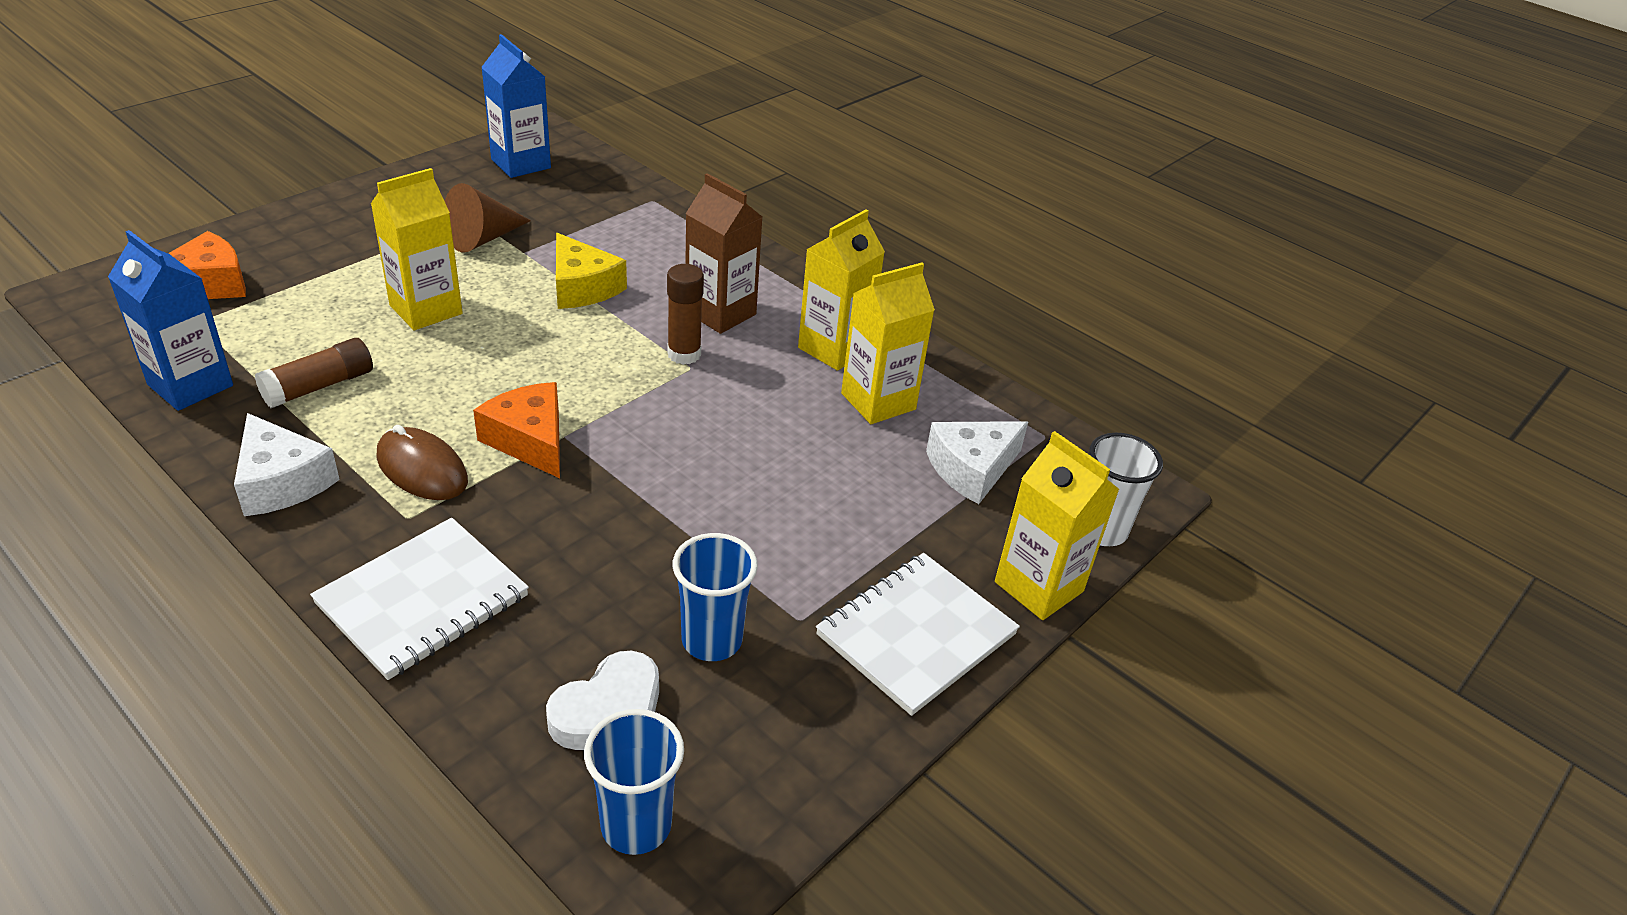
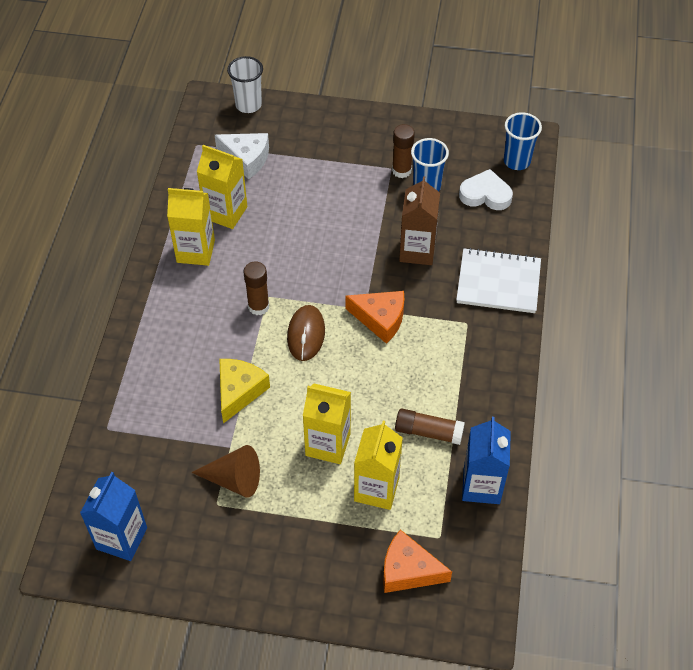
camera: 120 degrees left, 15 degrees up
white cheese [234,413,340,516] -> none
brown mouse [376,425,468,500] -> brown mouse moved to [287,305,325,361]
orange cheese [473,382,560,478] -> orange cheese turned 90 degrees counterclockwise [345,291,404,344]
brown carton [685,173,762,334] -> brown carton moved to [399,176,440,265]
white notebook [816,553,1020,716] -> none
yellow carton [995,431,1120,620] -> yellow carton moved to [354,421,403,510]
none -> brown glue stick [392,124,415,178]

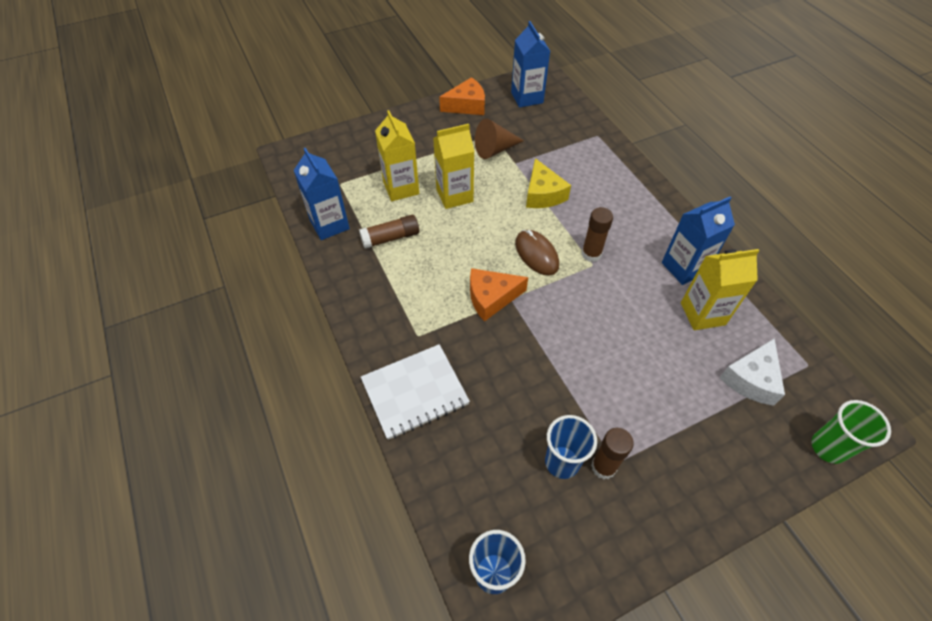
camera: 145 degrees right, 0 degrees up
yellow carton [167,188,215,266] -> blue carton [662,197,735,285]
white cheese [215,133,269,179] -> white cheese turned 45 degrees counterclockwise [719,338,785,406]
white cup [227,56,263,113] -> green cup [812,400,891,464]
orange cheese [383,529,452,593] -> orange cheese moved to [439,77,485,115]
brown carton [399,176,440,265] -> none
white heart [459,169,513,210] -> none

